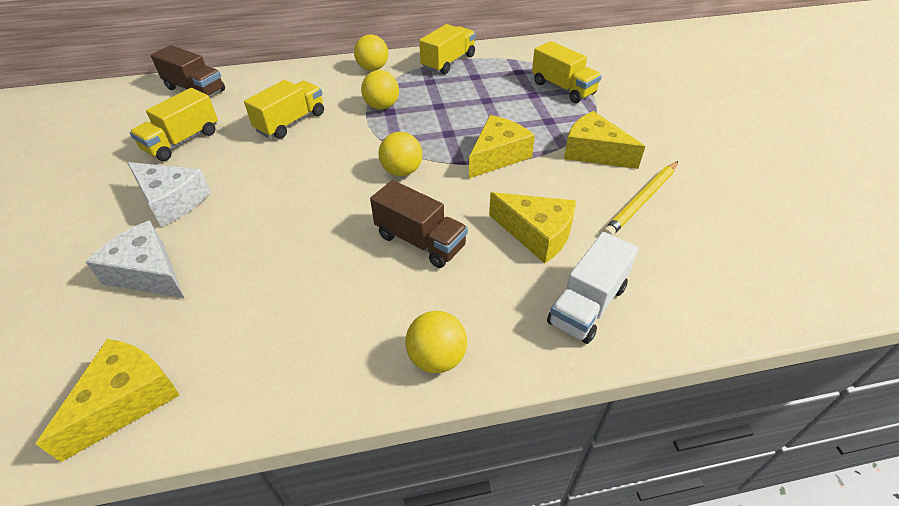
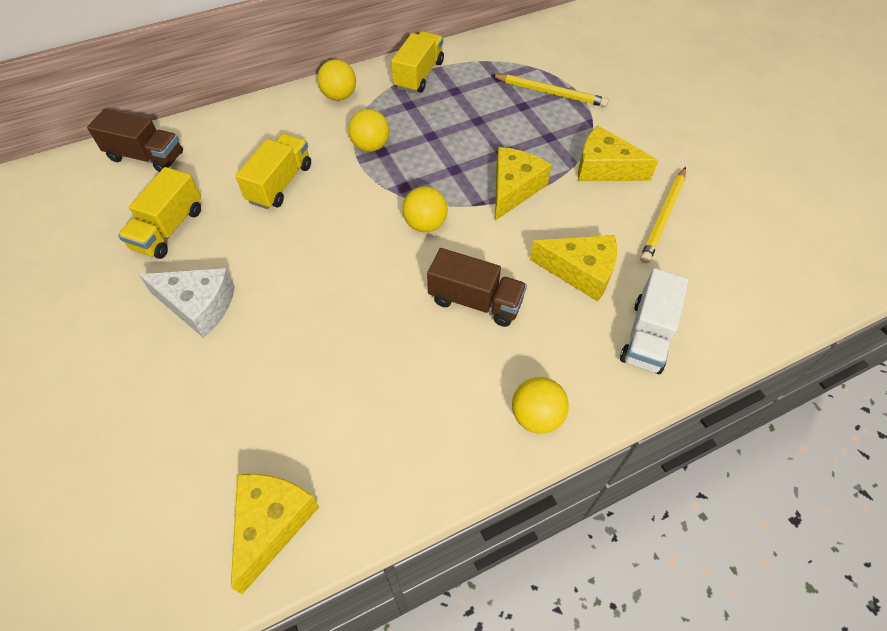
camera: 15 degrees left, 10 degrees up
white cheese [86,220,184,298] -> none
yellow truck [532,41,602,103] -> yellow pencil [492,74,609,107]

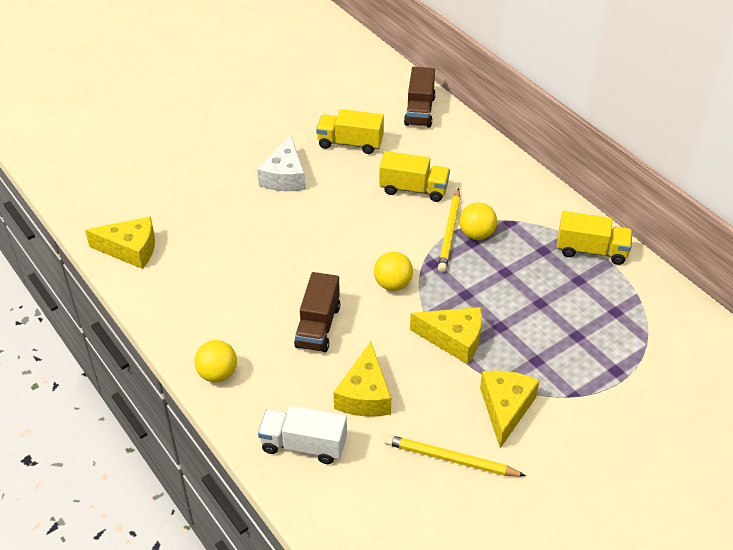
camera: 80 degrees right, 10 degrees down
yellow ball [317,59,356,101] -> none
yellow pencil [492,74,609,107] -> yellow pencil moved to [438,188,460,272]

